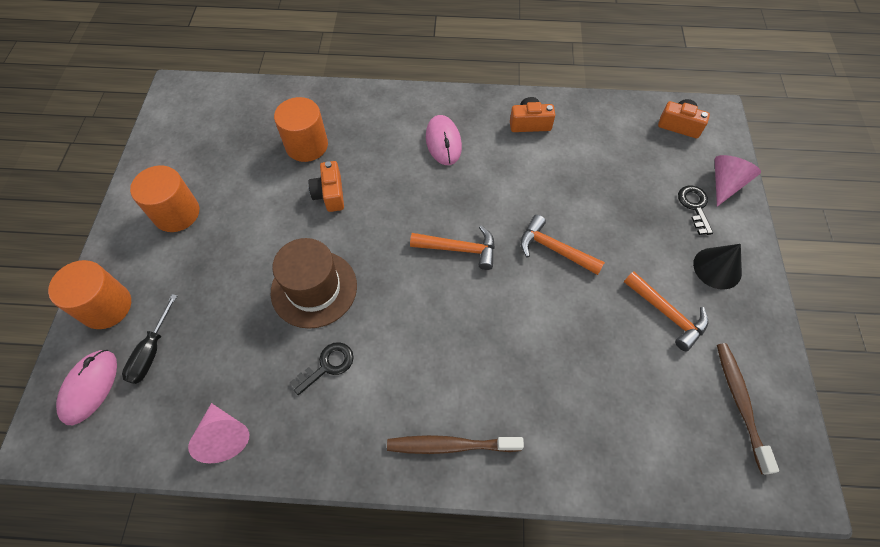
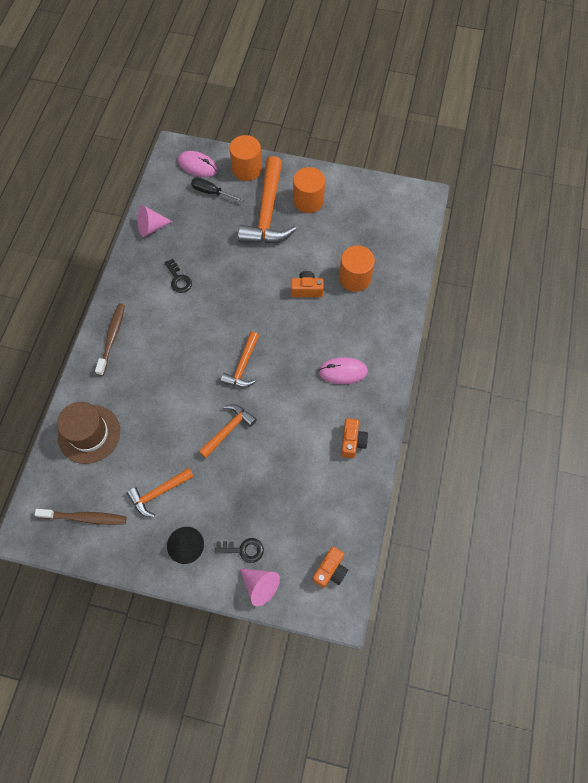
camera: 100 degrees right, 5 degrees up
brown hat [270,238,357,329] -> brown hat moved to [57,402,120,464]
none -> orange hammer [238,156,296,243]

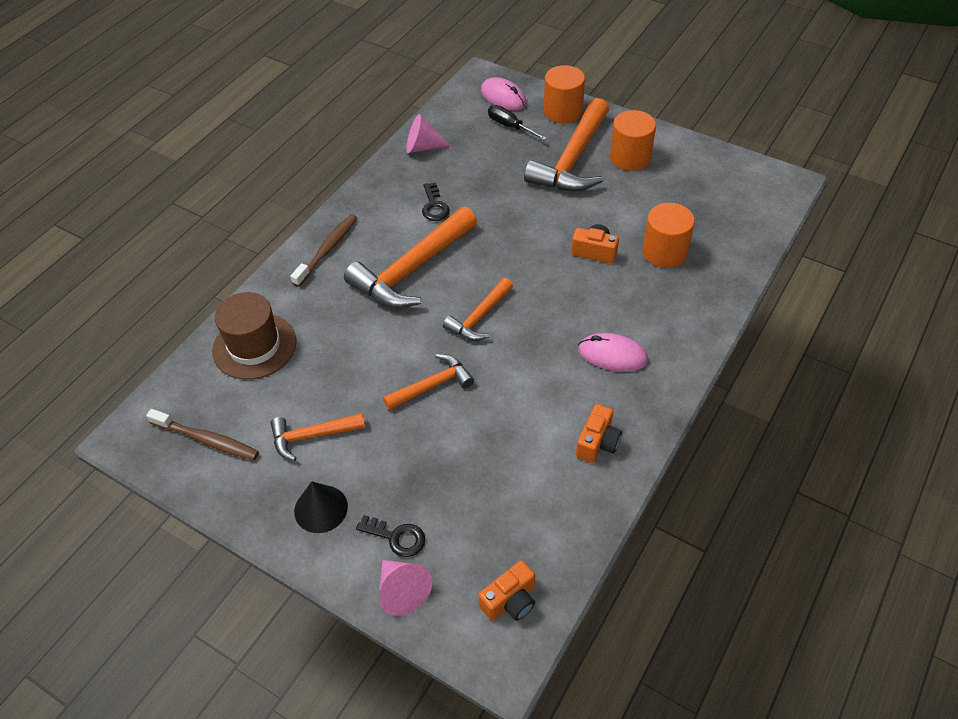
camera: 20 degrees right, 15 degrees down
none -> orange hammer [344,207,477,308]

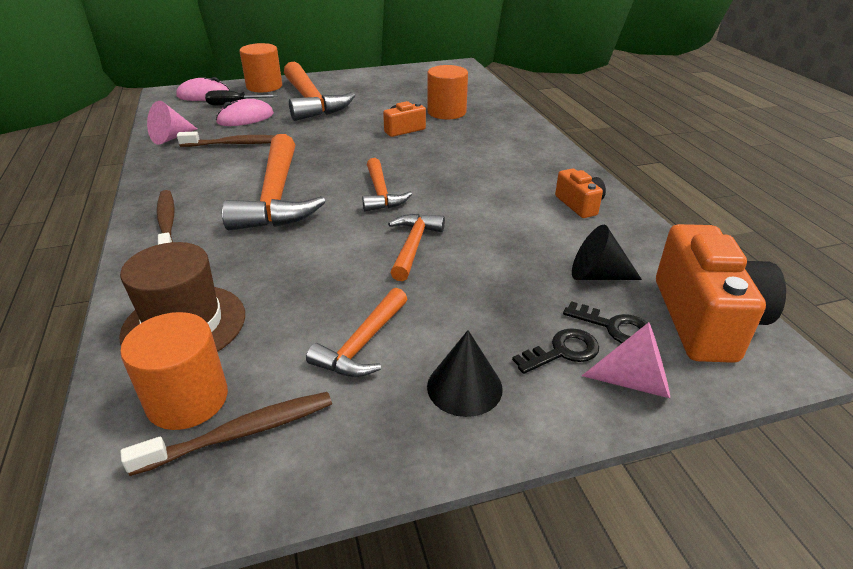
camera: 50 degrees left, 15 degrees down
black key [422,182,450,221] -> black key moved to [563,301,647,343]
orange camera [478,560,535,621] -> orange camera [656,224,786,363], size x1.95
pink mouse [578,333,648,372] -> pink mouse moved to [216,99,274,126]
orange cylinder [610,110,656,171] -> orange cylinder moved to [120,312,228,430]
none -> brown toothbrush [177,131,276,147]
none -> black cone [572,225,642,280]

